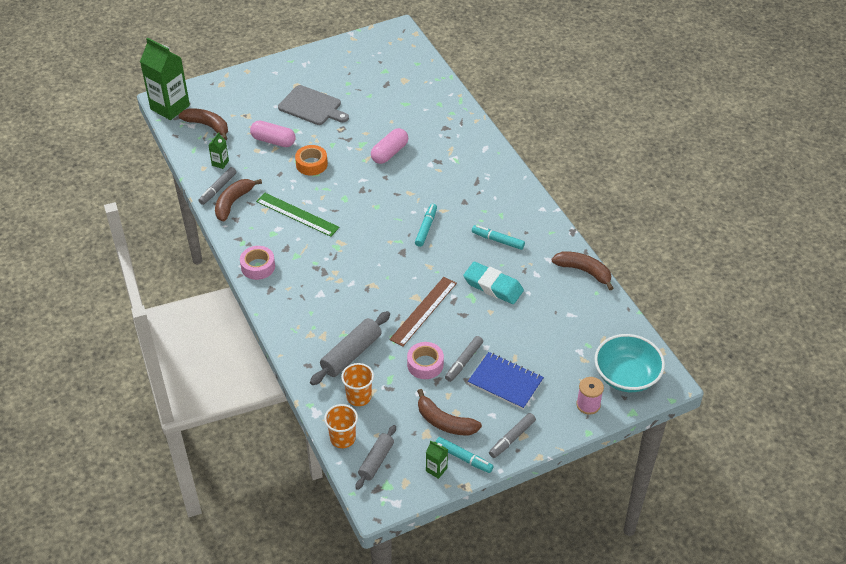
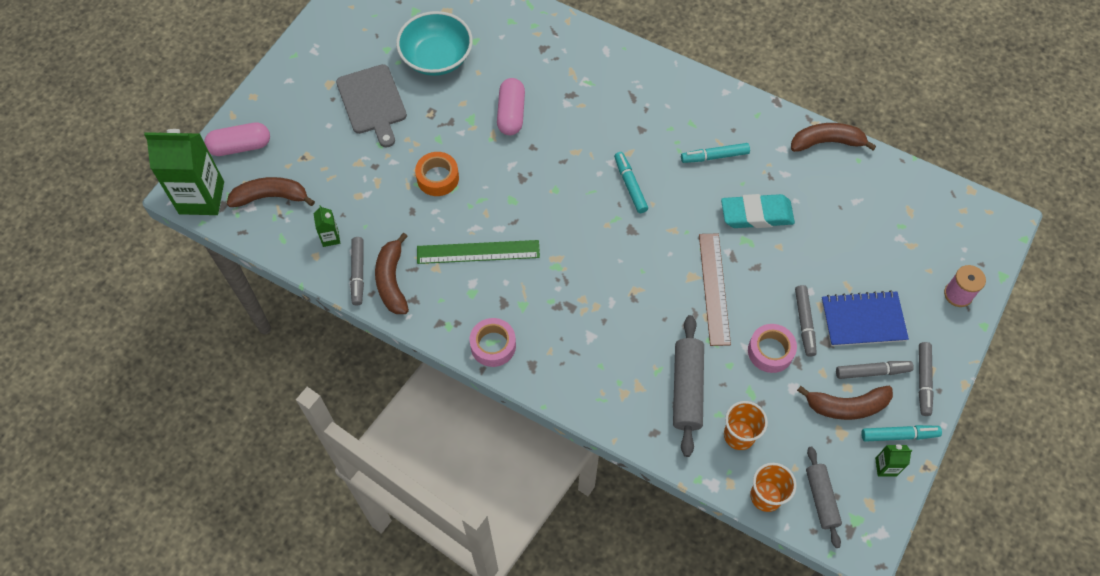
camera: 35 degrees left, 15 degrees up
pink capsule [250,121,295,147] -> pink capsule moved to [204,122,270,156]
grey cutting board [278,85,349,125] -> grey cutting board turned 75 degrees clockwise [336,64,407,147]
turquoise bowl [594,334,665,392] -> turquoise bowl moved to [396,11,473,76]
none -> grey marker [836,361,914,379]

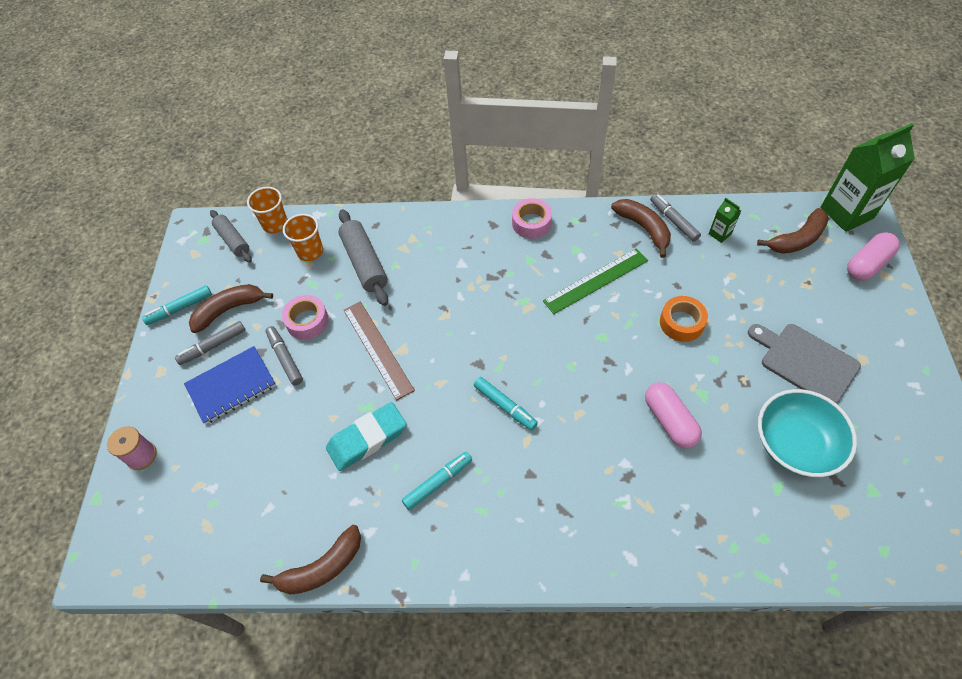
camera: 155 degrees right, 5 degrees down
green carton [875,444,912,477] -> none
grey marker [919,342,934,416] -> none

